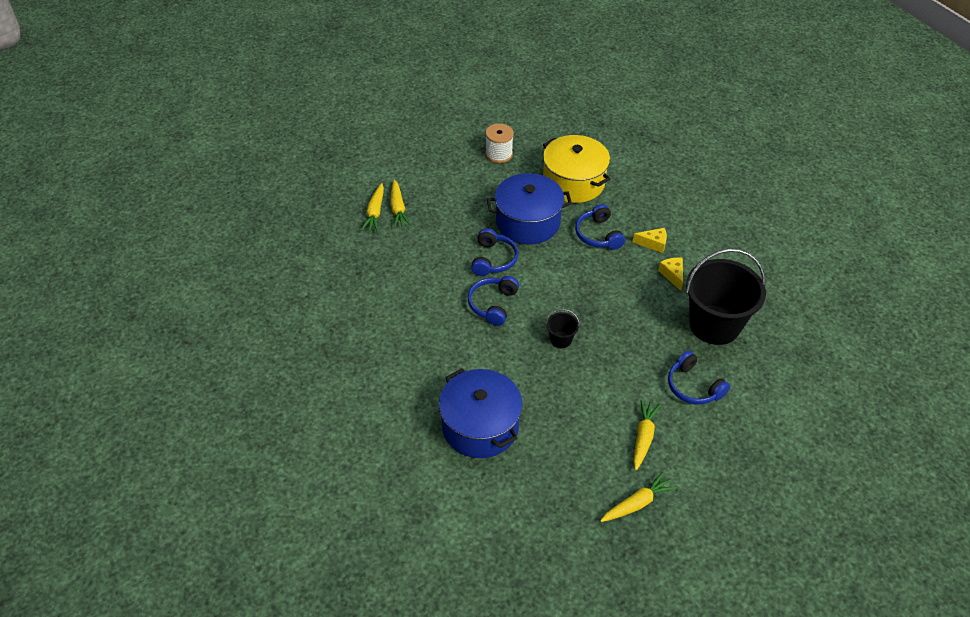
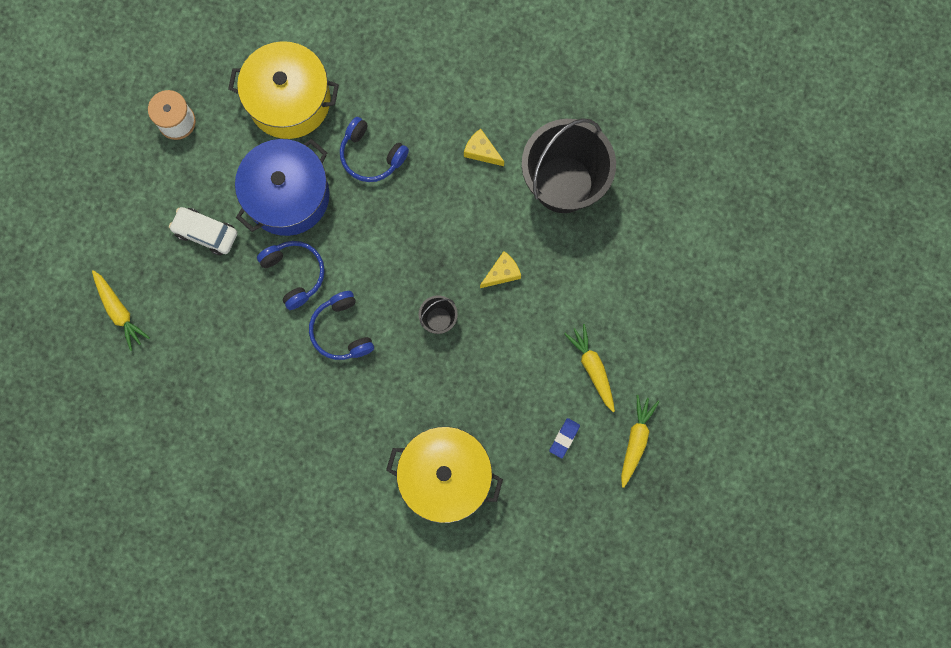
camera: 40 degrees left, 30 degrees up
yellow carrot [390,180,411,228] -> none
blue pot [439,369,523,458] -> yellow pot [386,427,503,523]
yellow cheese [632,228,667,253] -> yellow cheese moved to [480,251,521,288]
blue headphones [668,351,730,405] -> none
none -> white car [169,207,237,255]
none -> blue eraser [549,418,580,458]

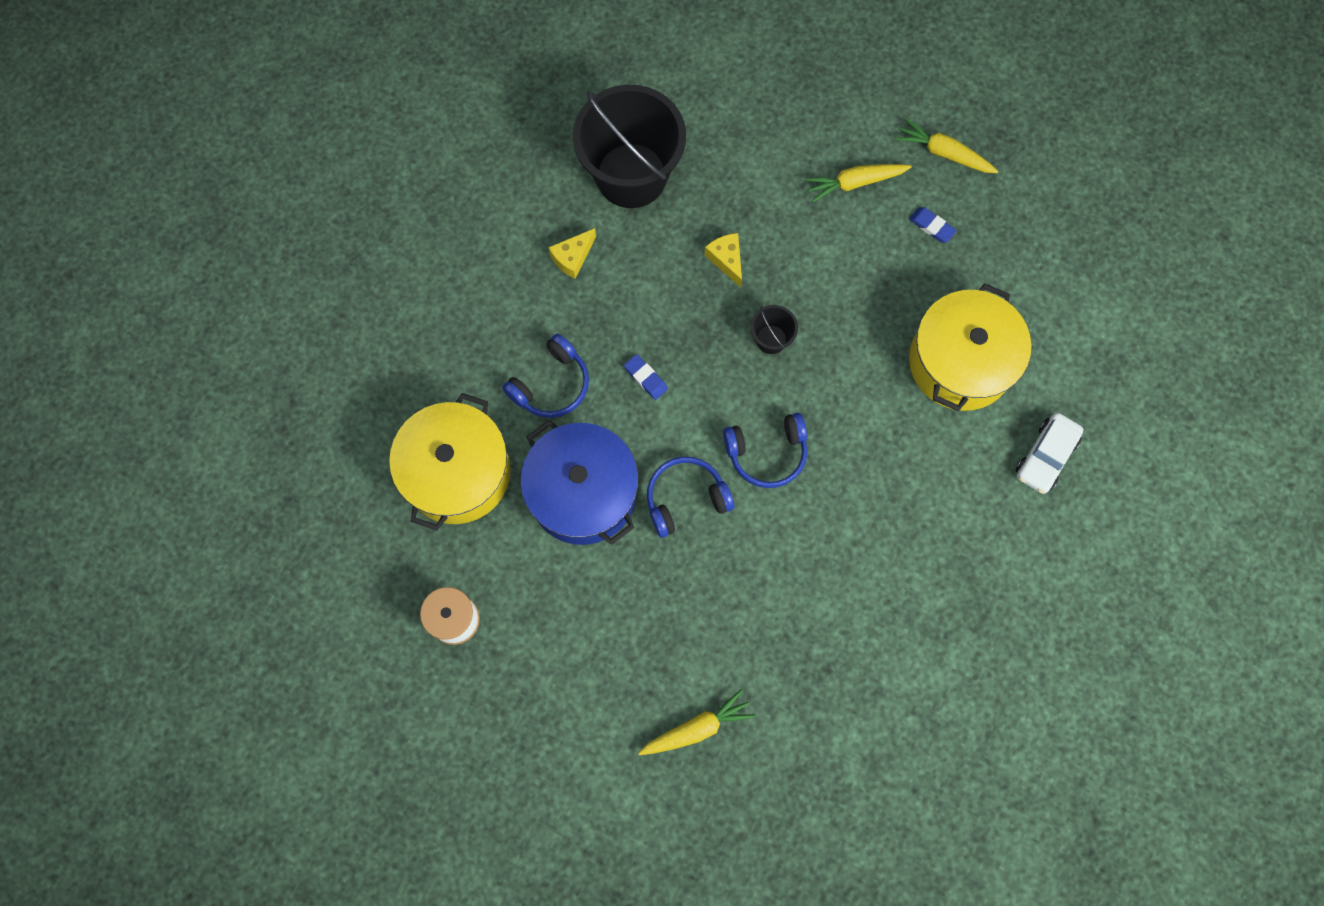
camera: 80 degrees left, 5 degrees down
white car [169,207,237,255] -> white car moved to [1016,413,1083,494]
none -> blue eraser [624,354,668,400]

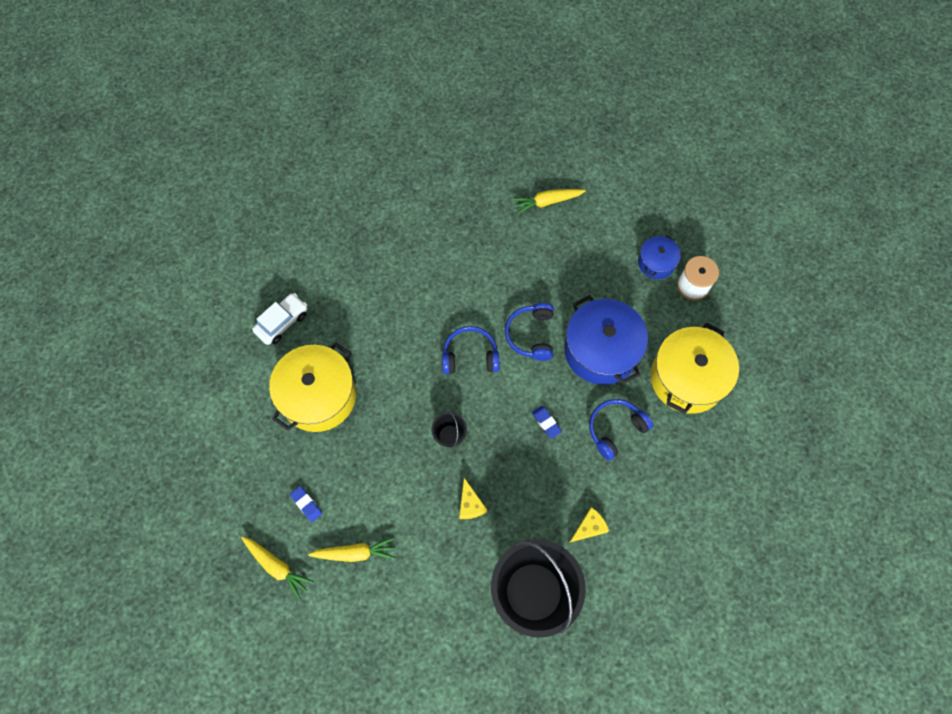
camera: 170 degrees left, 5 degrees down
blue headphones [647,457,734,538] -> blue headphones turned 105 degrees clockwise [505,303,554,361]
none -> blue pot [638,235,681,279]

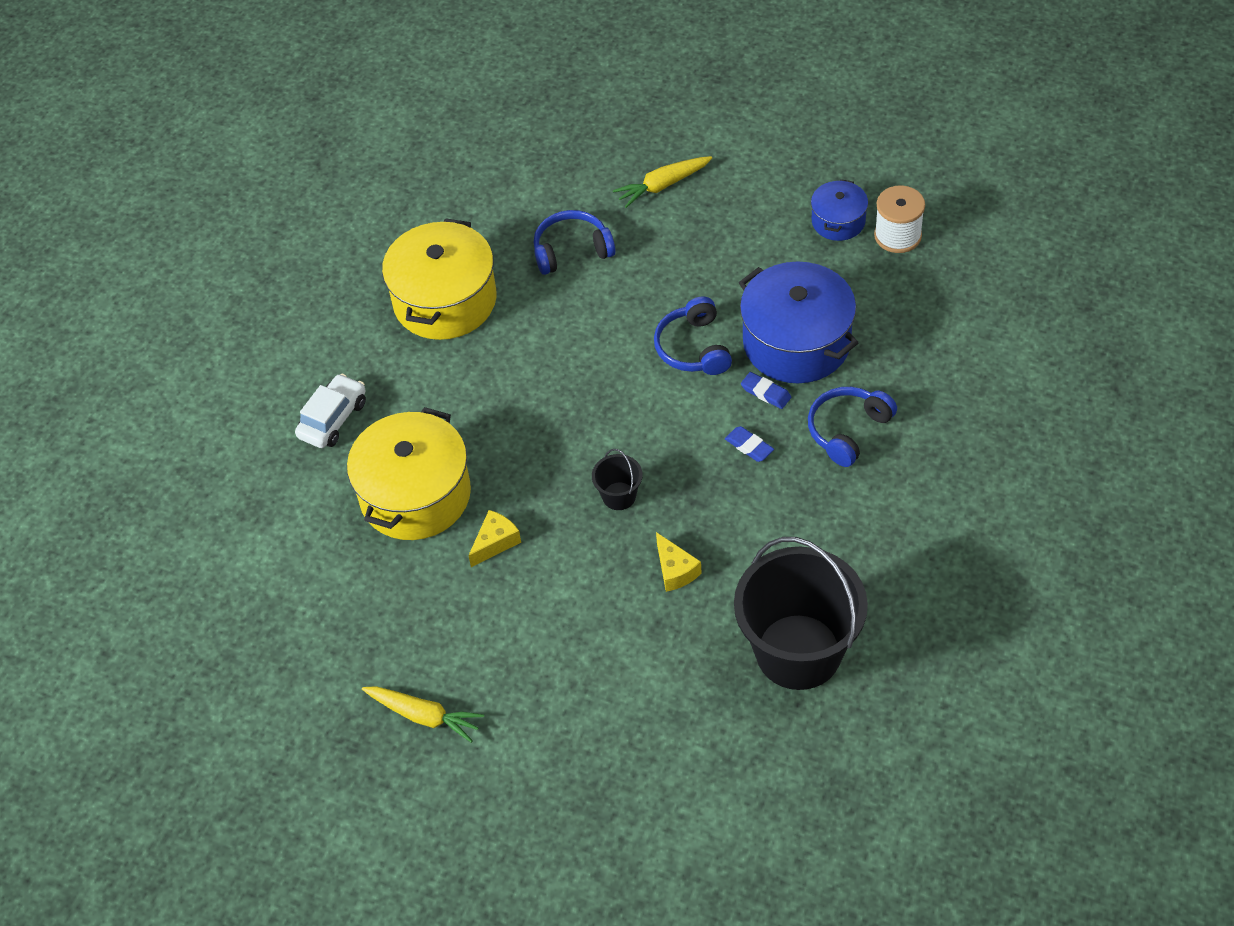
camera: 10 degrees left, 15 degrees down
blue eraser [290,486,322,522] -> blue eraser moved to [741,372,791,409]
yellow carrot [308,537,396,562] -> none
blue headphones [442,326,500,374] -> blue headphones moved to [534,210,615,275]
yellow cheese [569,507,609,543] -> yellow cheese moved to [468,510,521,567]
yellow pot [650,323,739,414] -> yellow pot moved to [382,218,496,340]

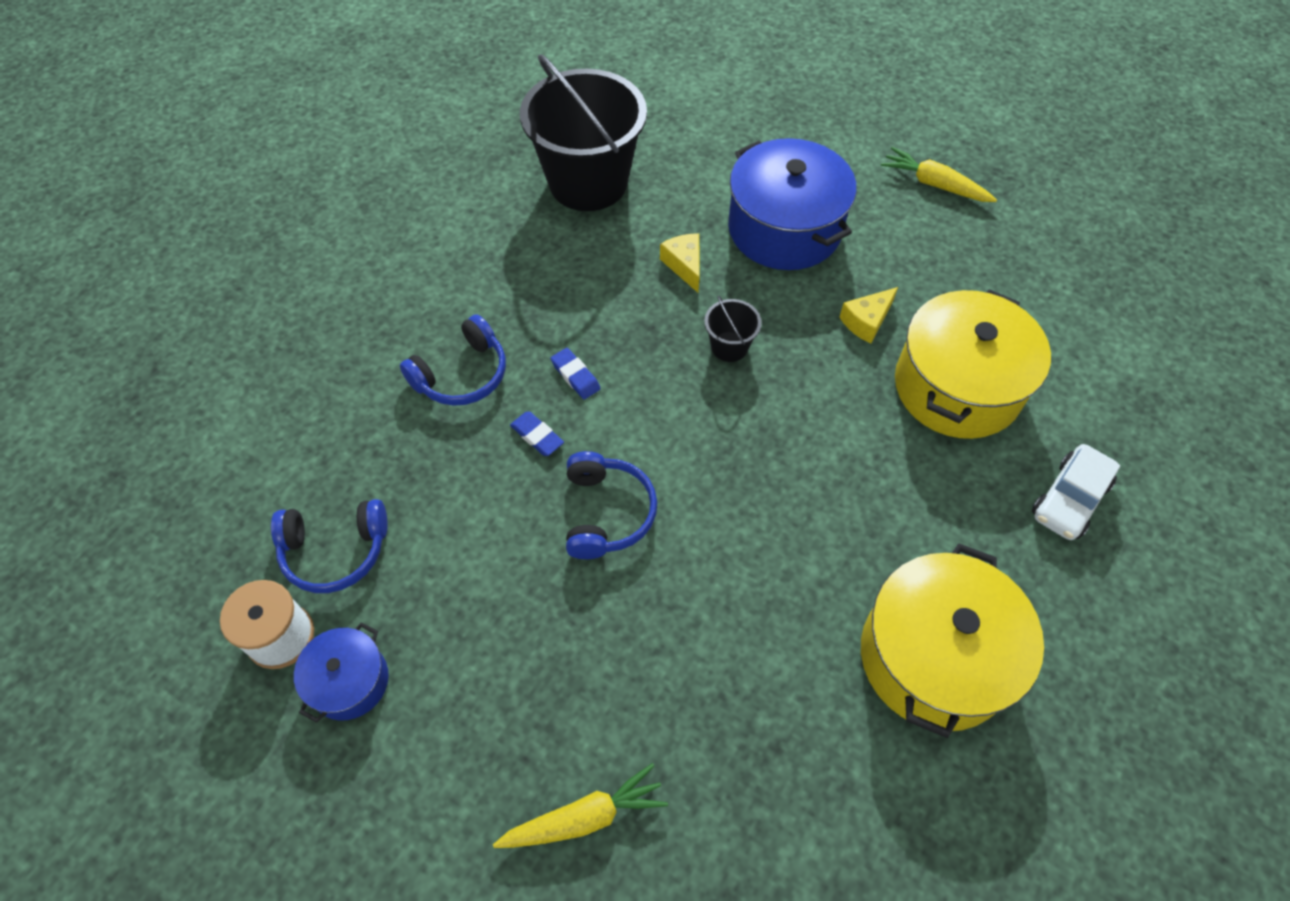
camera: 175 degrees left, 5 degrees up
blue headphones [534,210,615,275] -> blue headphones moved to [271,499,388,593]
blue pot [739,262,859,383] -> blue pot moved to [728,138,856,270]

